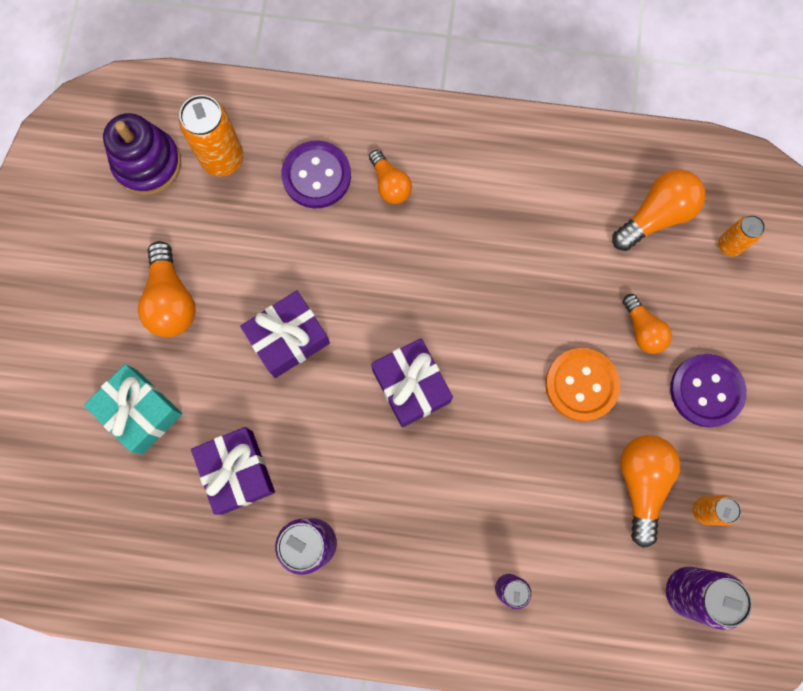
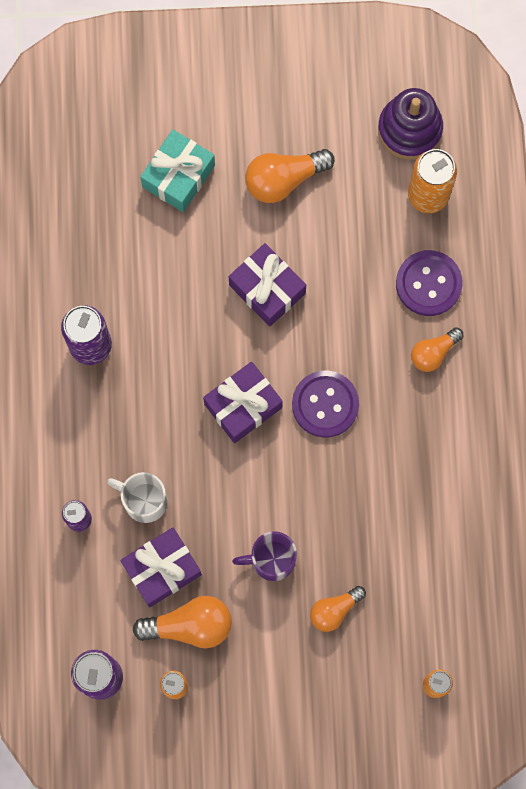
camera: 80 degrees right, 0 degrees up
purple gift [191,427,275,514] -> purple gift moved to [120,528,202,607]
orange button [545,348,620,421] -> purple mug [232,531,297,581]
orange light bulb [612,169,706,251] -> none
purple button [670,354,747,427] -> purple button moved to [292,370,359,438]
none -> white mug [107,472,168,523]

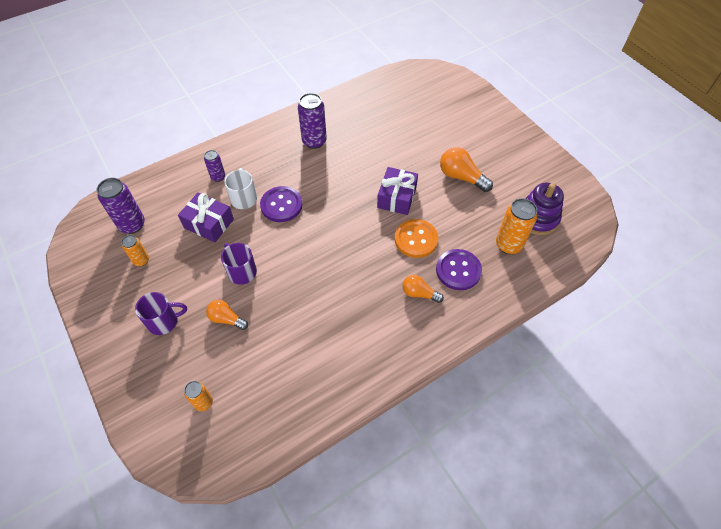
camera: 60 degrees right, 20 degrees down
orange light bulb [133,596,232,649] -> none
turquoise gift [140,130,215,212] -> none
purple gift [203,362,283,443] -> none
purple button [292,370,359,438] -> purple button moved to [260,186,302,222]
none -> purple mug [135,292,187,335]
none -> orange button [395,219,438,258]

